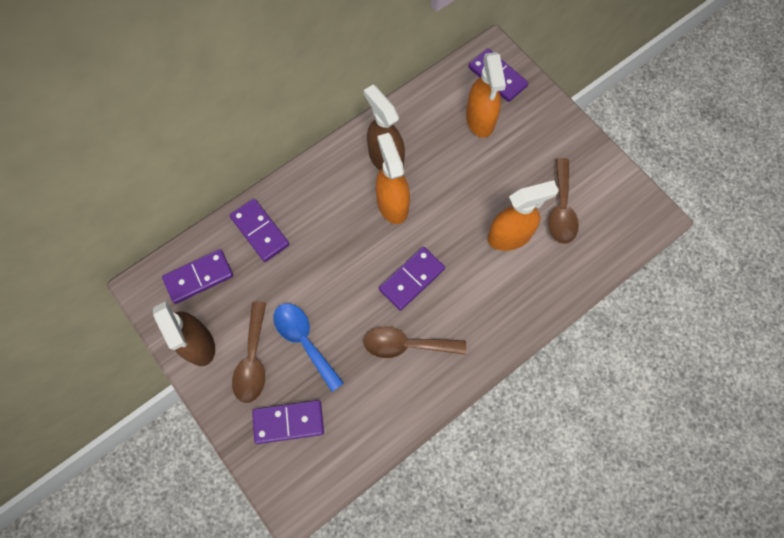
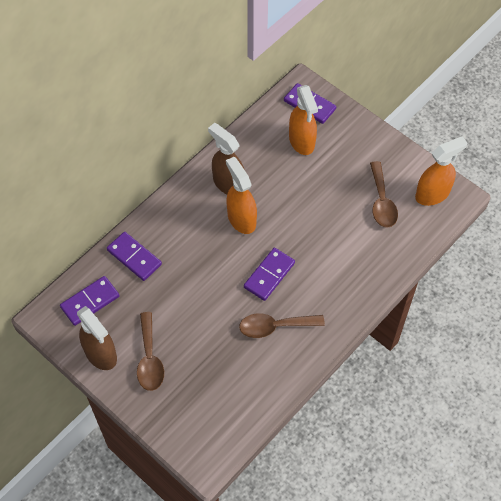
camera: 10 degrees left, 10 degrees down
purple domino [252,400,324,444] -> none
blue spoon [273,303,344,392] -> none
orange spray bottle [488,180,559,251] -> orange spray bottle moved to [415,136,467,206]

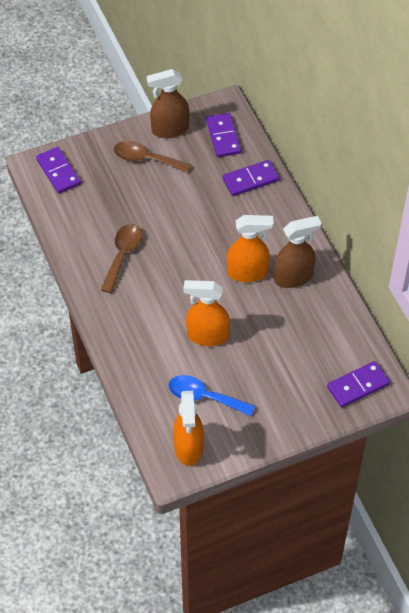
camera: 115 degrees right, 5 degrees down
purple domino [244,248,295,301] -> purple domino moved to [36,147,81,194]
orange spray bottle [289,85,318,155] -> orange spray bottle moved to [183,280,230,346]
brown spoon [370,161,398,228] -> blue spoon [168,375,255,416]

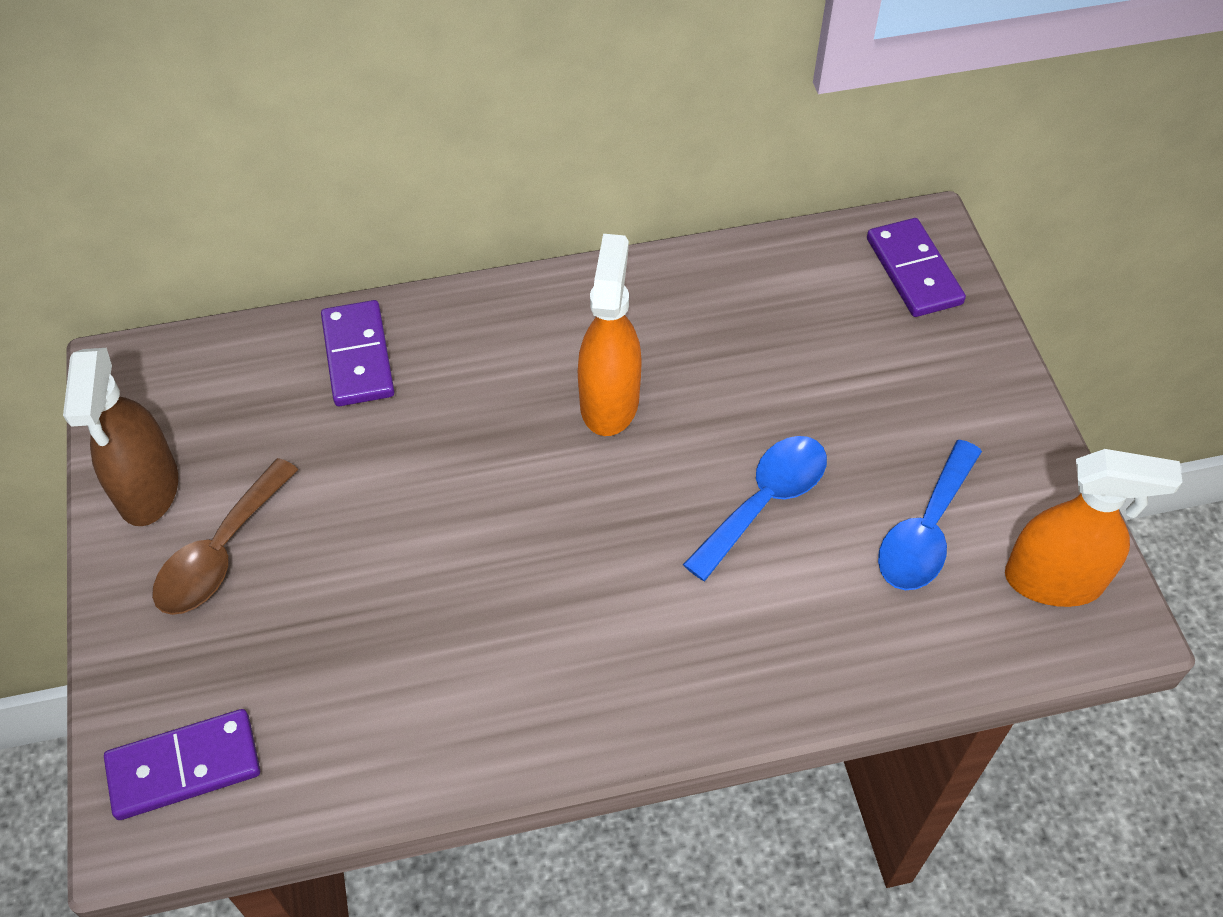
camera: 80 degrees left, 0 degrees up
brown spoon [101,224,142,293] -> none
orange spray bottle [183,280,230,346] -> blue spoon [683,436,827,581]
purple domino [206,113,241,157] -> none
brown spray bottle [274,216,321,288] -> none

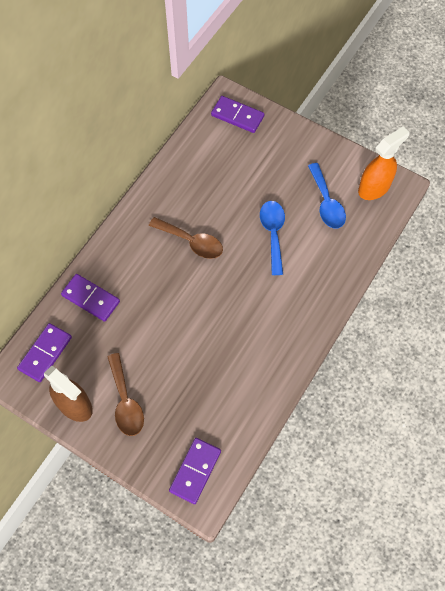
camera: 45 degrees left, 10 degrees up
orange spray bottle [578,234,642,436] -> brown spoon [149,217,223,259]
none -> purple domino [17,323,72,382]

